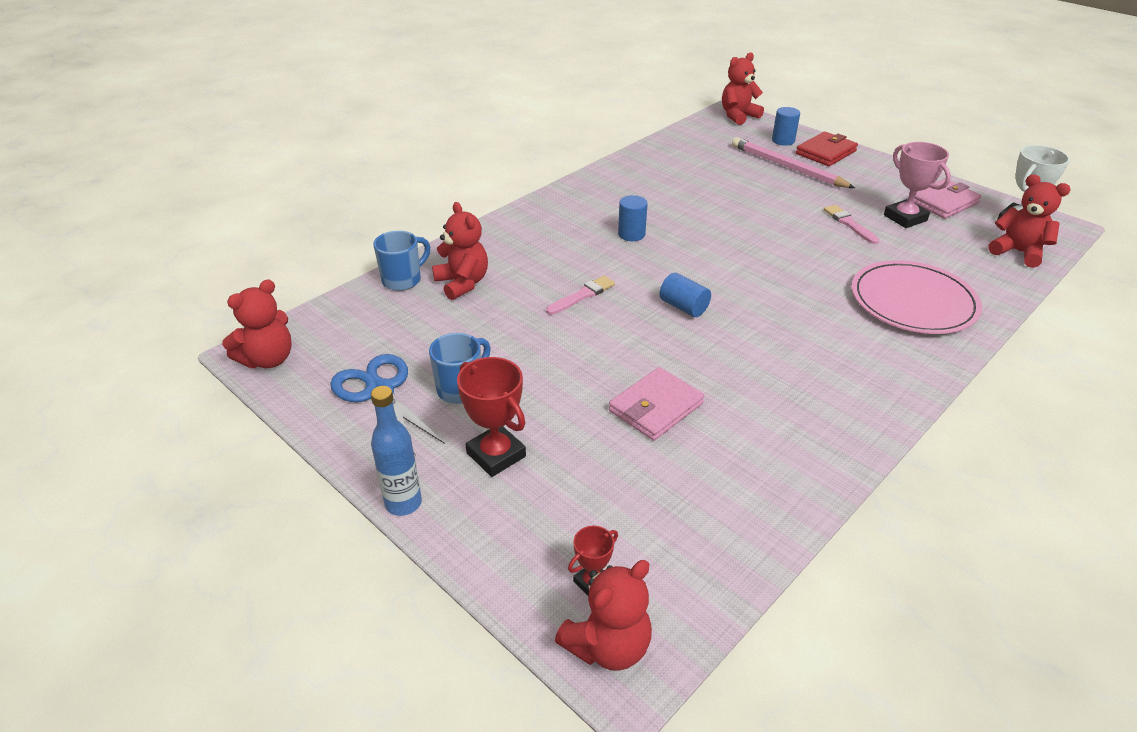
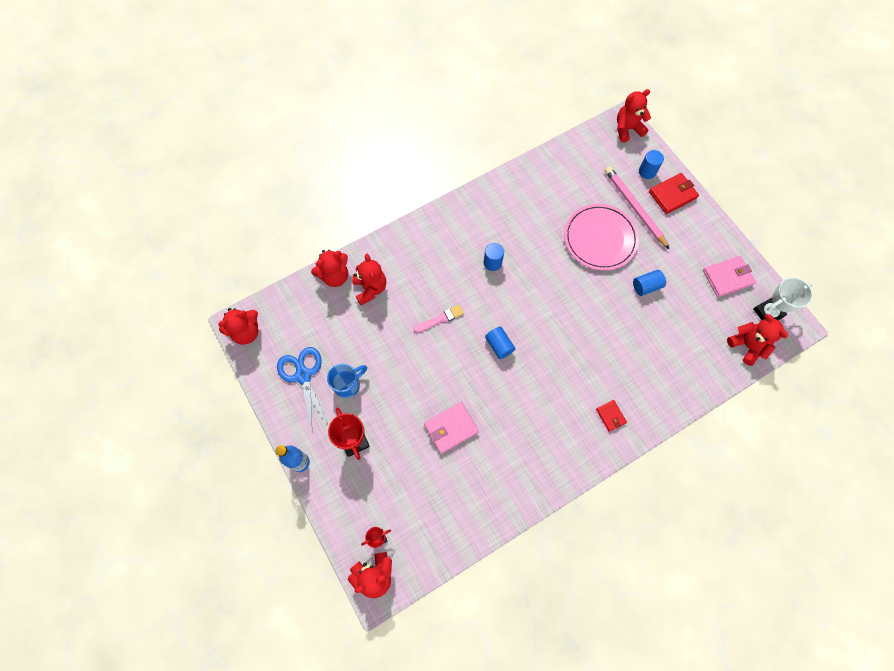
camera: 15 degrees right, 30 degrees up
blue mug [373,231,430,291] -> red teddy bear [311,250,348,287]
pink brush [824,205,879,244] -> blue cylinder [633,270,666,296]
pink plate [851,260,982,334] -> pink plate moved to [564,204,639,271]
pink trophy [884,142,951,228] -> none
none -> red wallet [596,400,627,432]

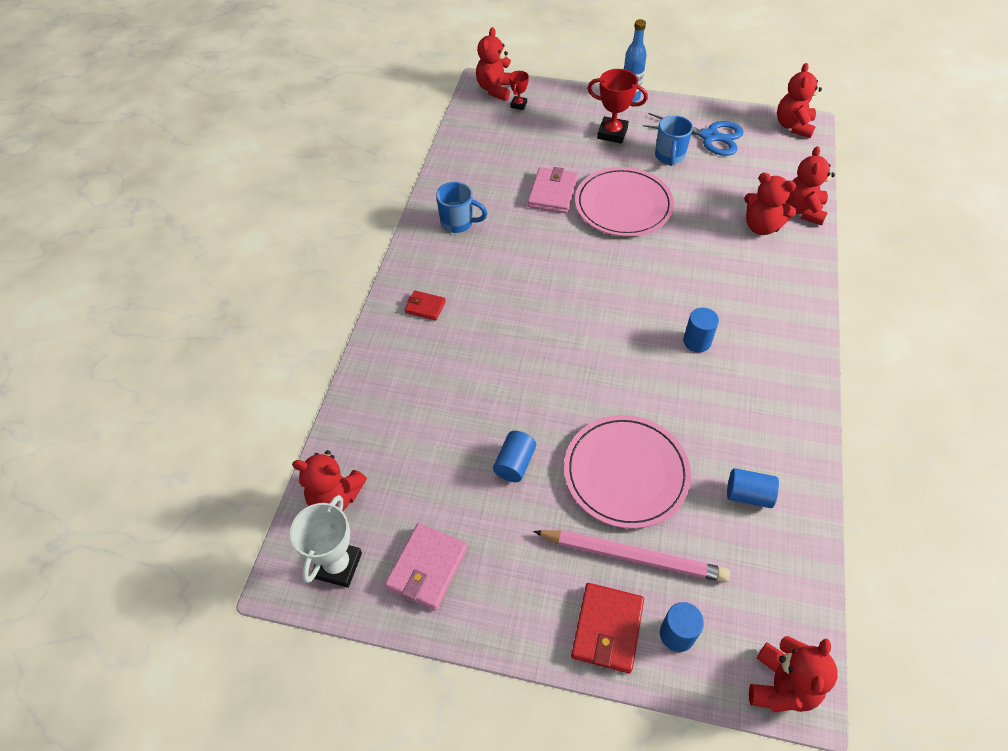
camera: 135 degrees right, 15 degrees down
pink brush [414,305,464,333] -> none
blue cylinder [485,327,516,359] -> blue cylinder moved to [727,468,779,508]
none -> blue mug [436,182,488,233]
none -> pink plate [575,167,674,237]

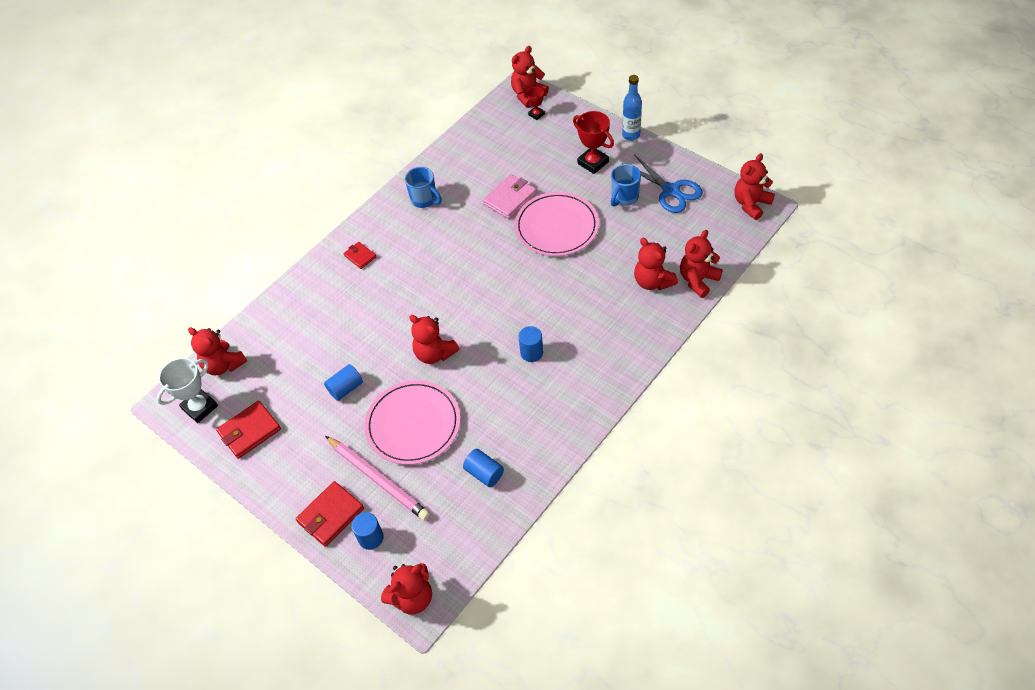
camera: 30 degrees right, 0 degrees up
pink wallet [385,523,468,610] -> red wallet [216,401,281,459]
none -> red teddy bear [409,315,459,364]

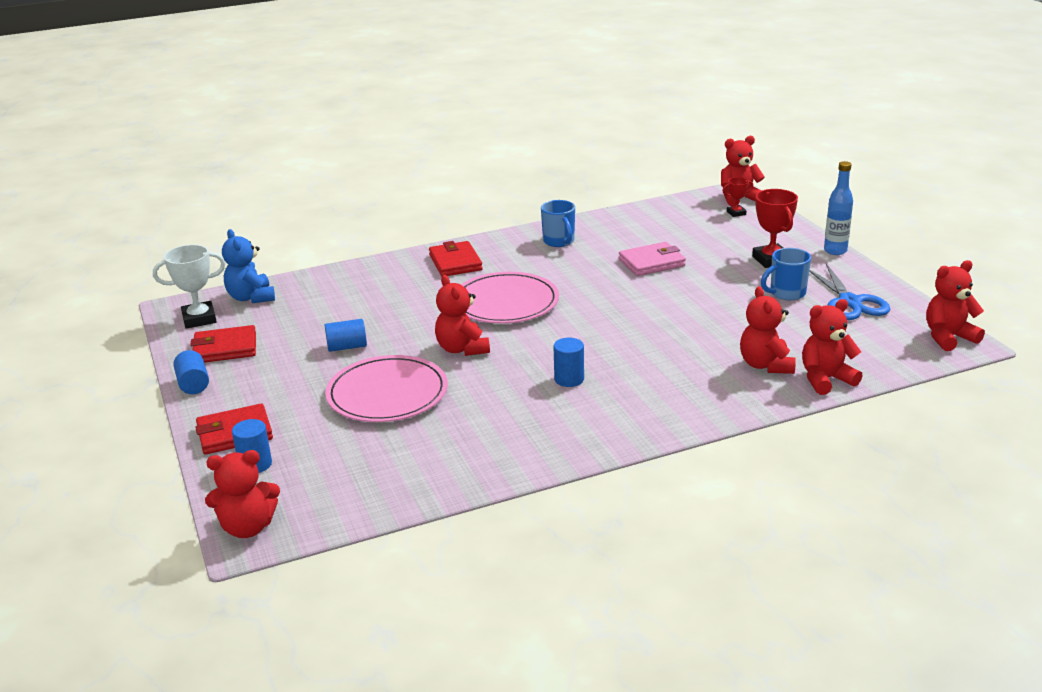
camera: 25 degrees right, 25 degrees down
red teddy bear [188,327,247,376] -> blue teddy bear [222,229,275,303]
pink pencil [325,436,430,521] -> none
red wallet [344,242,376,269] -> red wallet [429,241,483,276], size x1.70
blue cylinder [463,449,504,487] -> blue cylinder moved to [173,350,209,394]
pink plate [515,192,599,256] -> pink plate moved to [461,272,559,324]

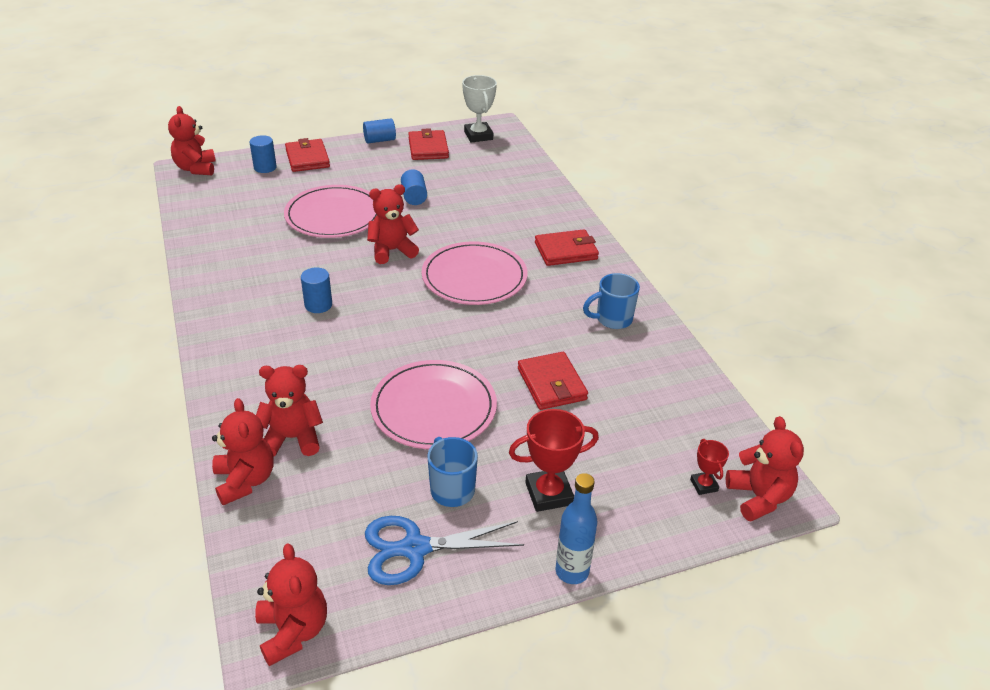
camera: 90 degrees right, 10 degrees up
blue teddy bear [222,229,275,303] -> none
pink wallet [619,242,686,276] -> red wallet [518,352,588,410]
none -> pink plate [370,360,497,449]

